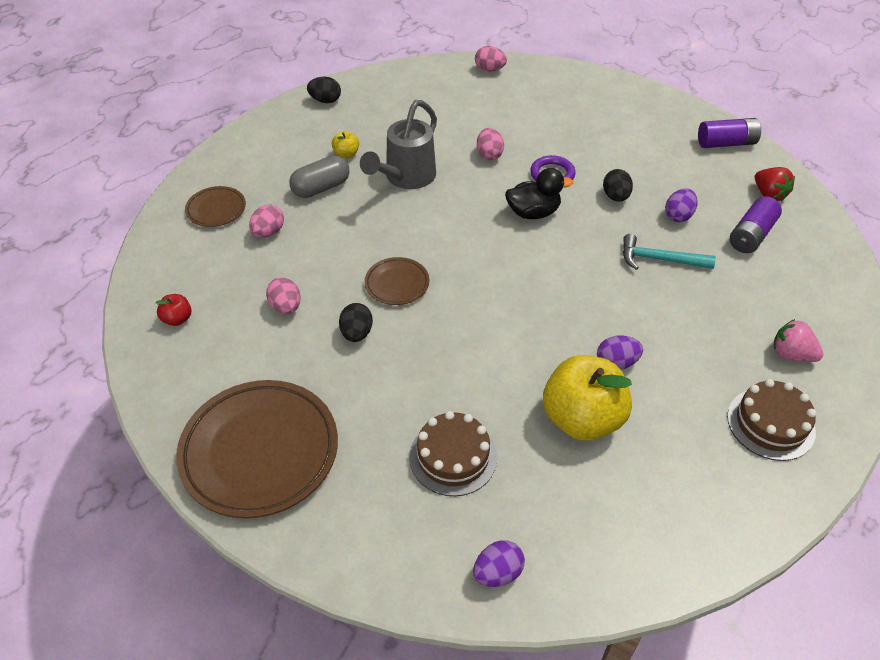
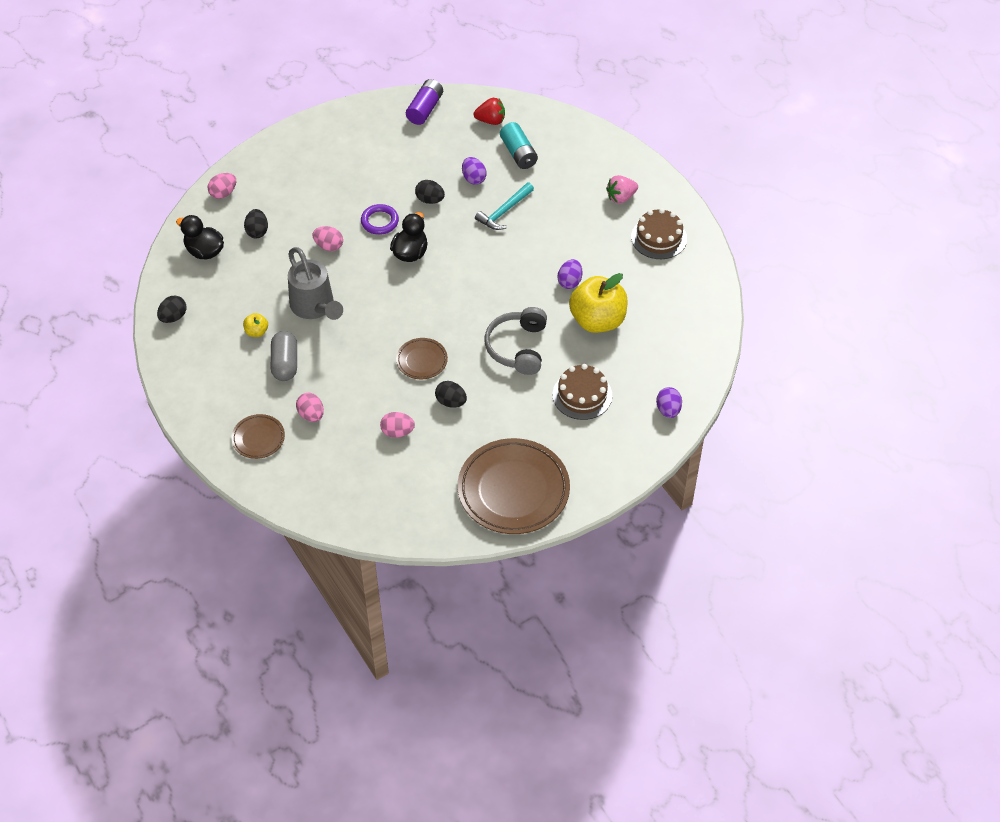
camera: 60 degrees left, 5 degrees up
red apple [155,294,191,326] -> none
purple battery [730,196,782,253] -> turquoise battery [500,122,538,169]
none -> black duck [176,215,224,260]
none -> black egg [244,209,268,238]
none -> grey headphones [485,307,547,375]

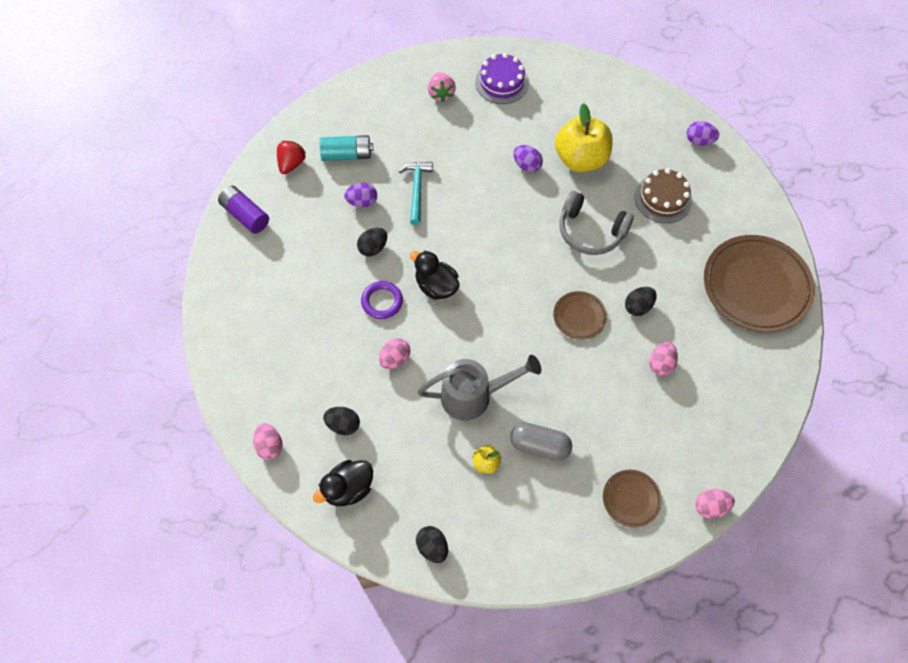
camera: 70 degrees left, 10 degrees up
pink egg [296,393,324,422] -> pink egg moved to [695,489,735,519]
turquoise hammer [475,183,534,230] -> turquoise hammer turned 150 degrees counterclockwise [399,162,433,225]
brown cake [631,208,687,259] -> purple cake [475,53,529,104]

